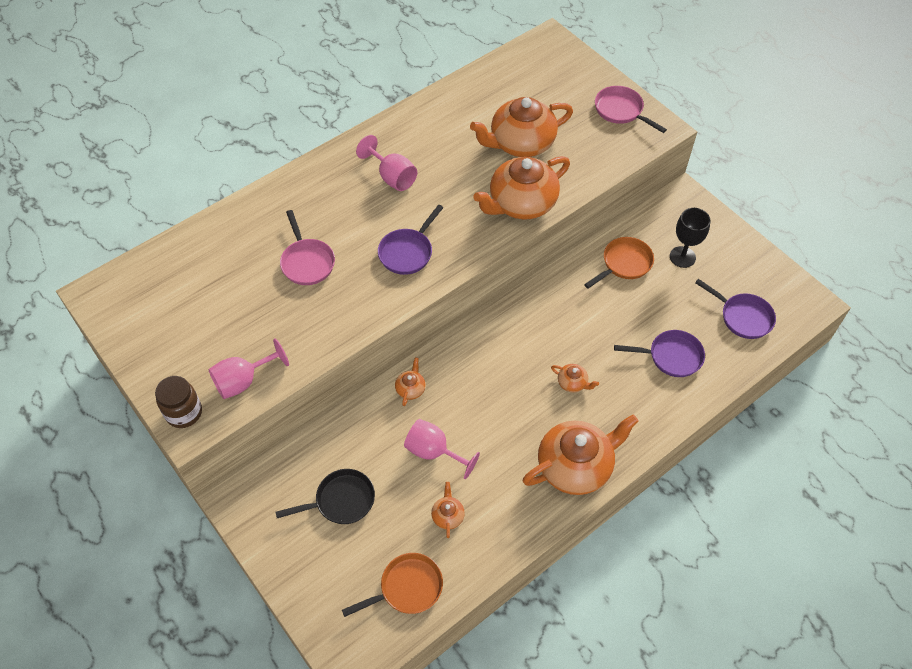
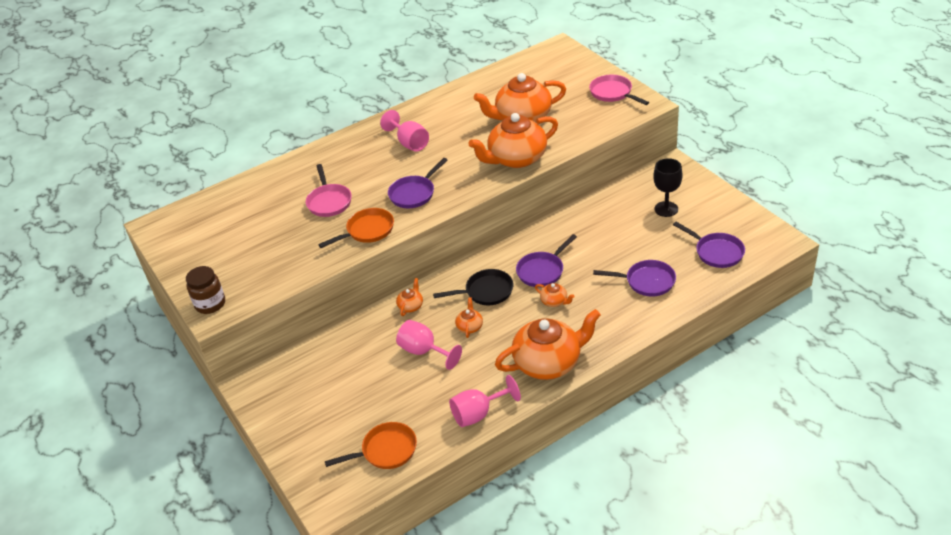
camera: 10 degrees right, 15 degrees down
pink goblet [209,338,289,399] -> pink goblet moved to [449,375,521,427]
black pan [275,469,375,524] -> black pan moved to [433,269,513,305]
orange teapot [431,482,465,538] -> orange teapot moved to [455,297,483,338]
orange pan [584,237,654,288] -> orange pan moved to [318,208,394,248]
none -> purple pan [516,234,577,287]

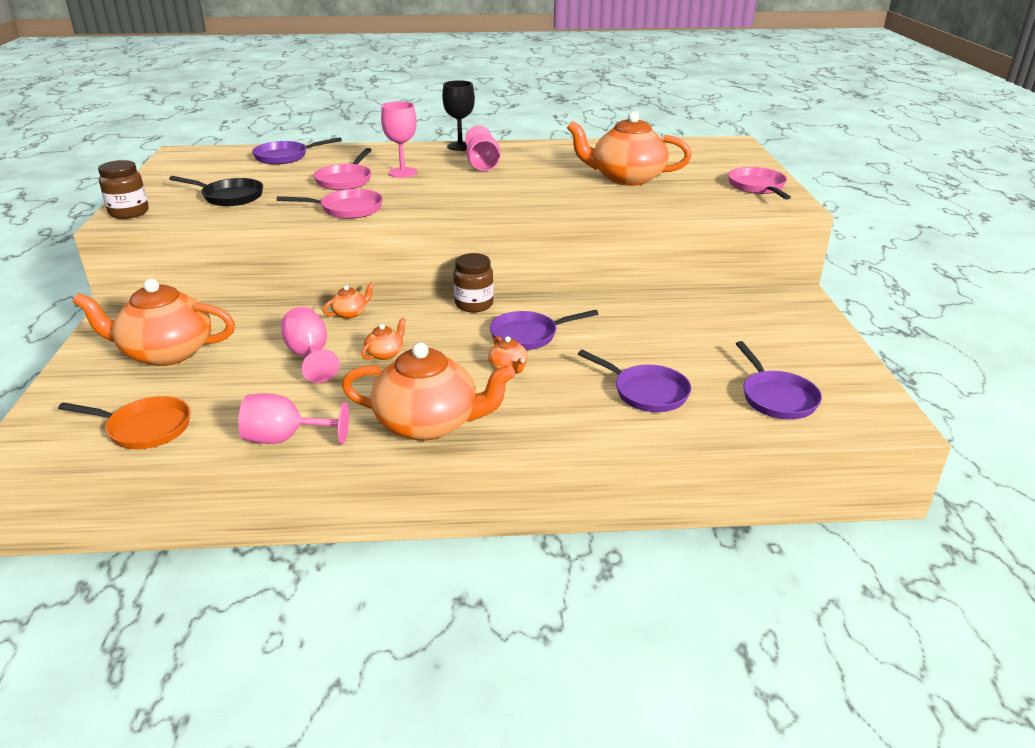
camera: 25 degrees right, 10 degrees down
orange pan [318,208,394,248] -> pink pan [277,189,383,219]
purple pan [388,158,448,208] -> purple pan moved to [252,137,342,165]
black pan [433,269,513,305] -> black pan moved to [169,176,263,206]
orange teapot [468,113,558,168] -> orange teapot moved to [73,279,235,366]
black goblet [653,158,683,217] -> black goblet moved to [442,80,475,151]
none -> pink goblet [381,101,417,178]
none -> brown jar [454,253,494,312]

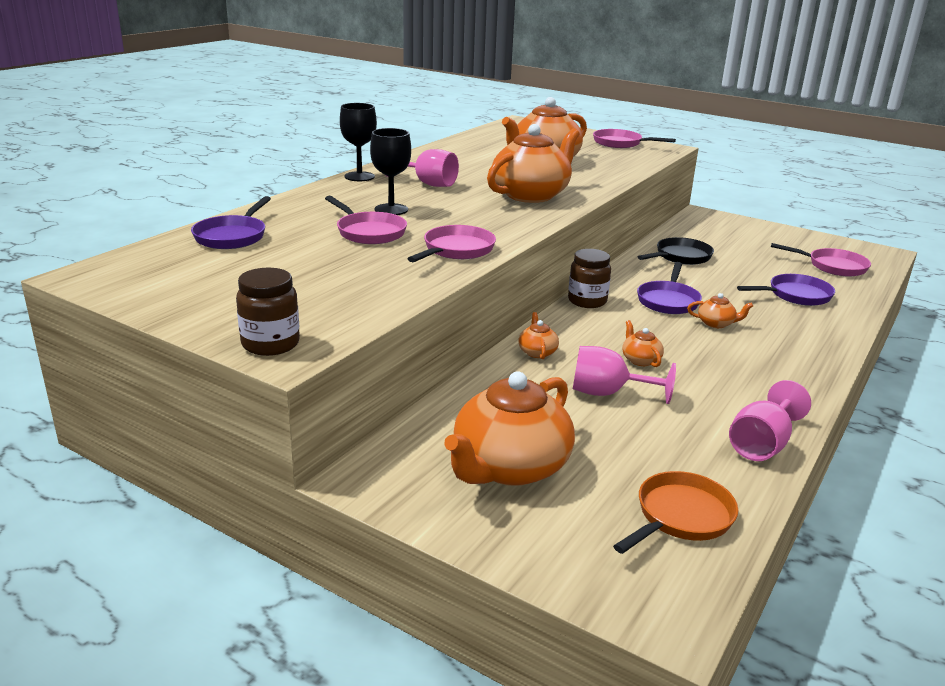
camera: 55 degrees left, 5 degrees down
black pan [169,176,263,206] -> black pan moved to [637,237,714,265]
orange teapot [342,342,515,441] -> orange teapot moved to [487,124,579,203]
pink goblet [381,101,417,178] -> black goblet [370,128,411,215]
purple pan [736,341,822,419] -> pink pan [771,243,871,277]

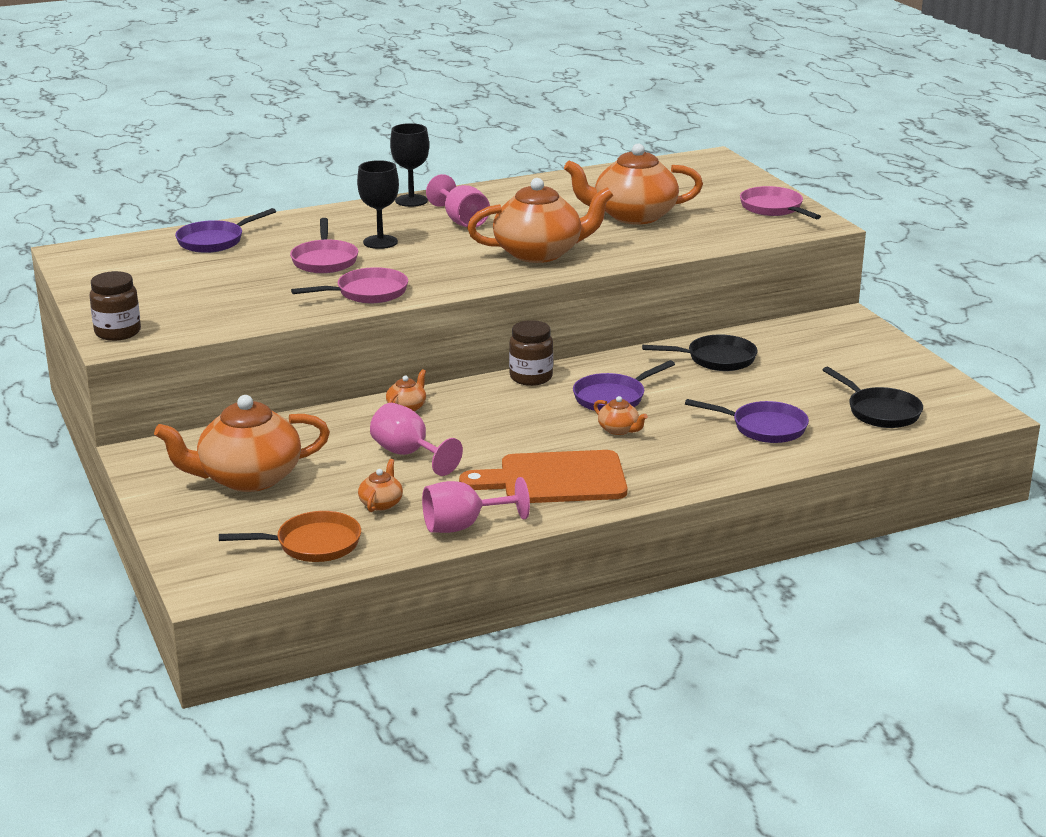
camera: 35 degrees right, 0 degrees up
orange teapot [622,320,664,367] -> orange teapot moved to [358,459,403,512]
pink pan [771,243,871,277] -> black pan [823,367,923,428]
none -> orange cutting board [459,450,627,503]

